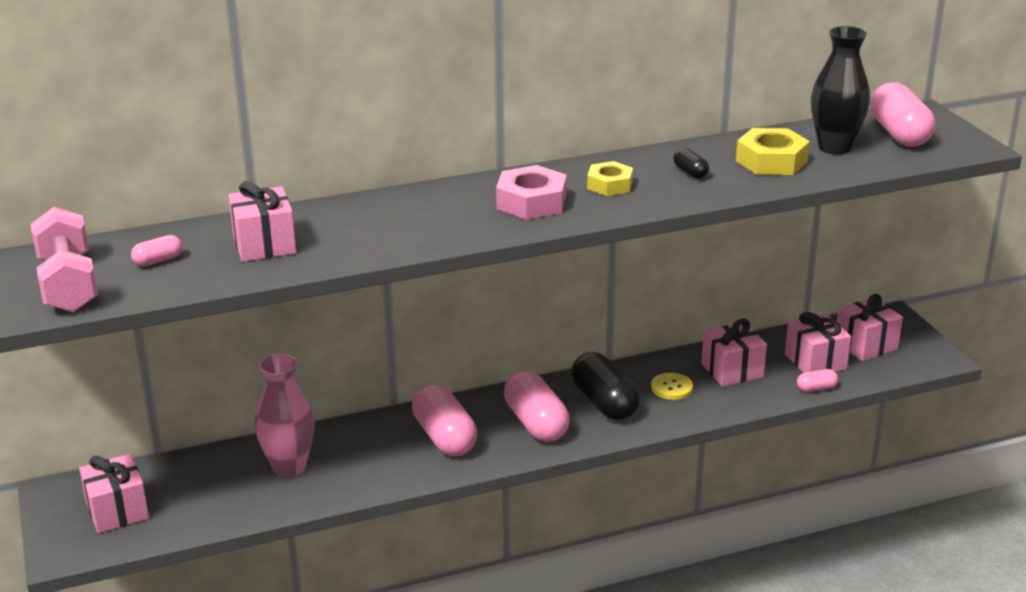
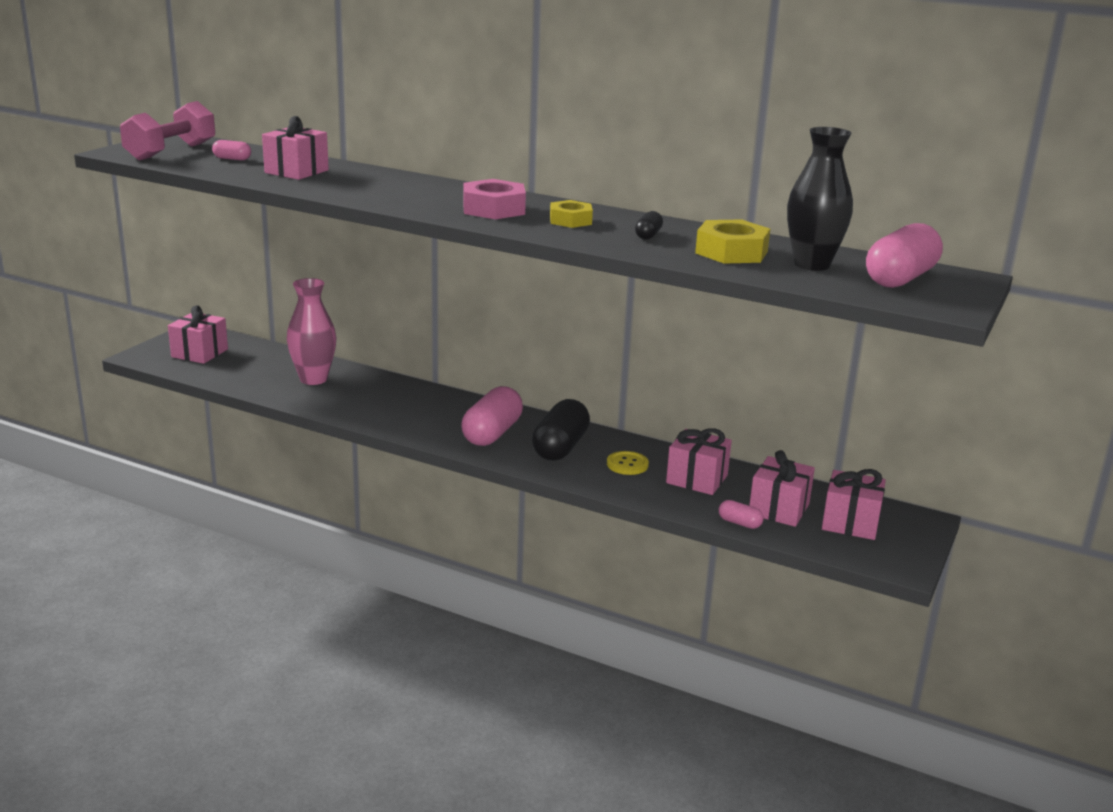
camera: 45 degrees right, 5 degrees down
pink capsule [412,384,477,456] -> none

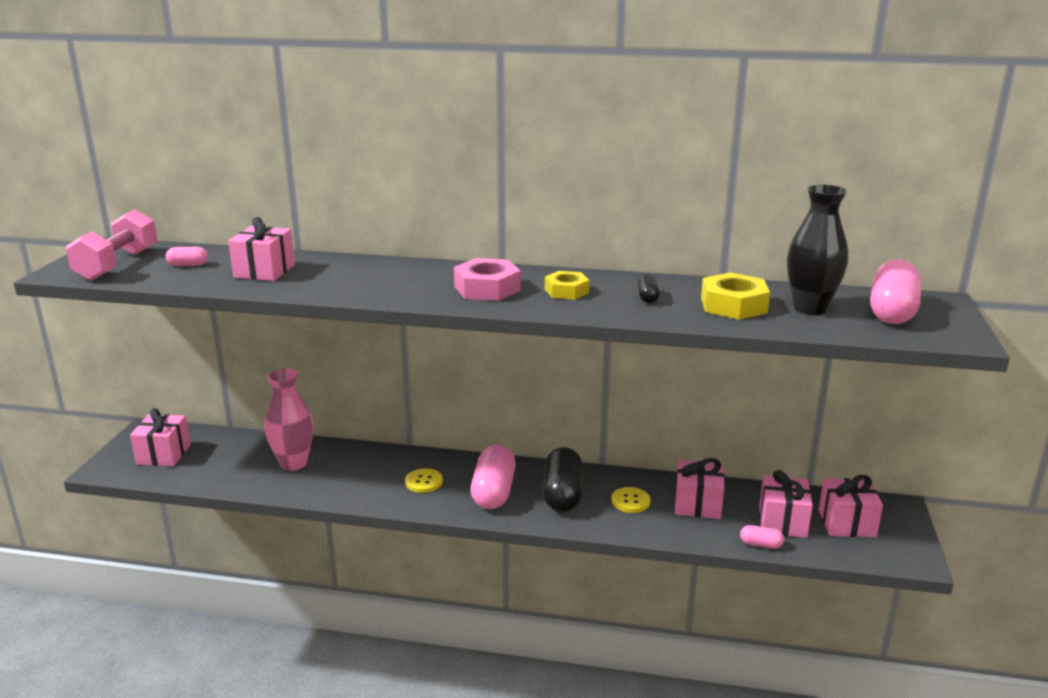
camera: 15 degrees left, 0 degrees up
none -> yellow button [405,468,443,493]

